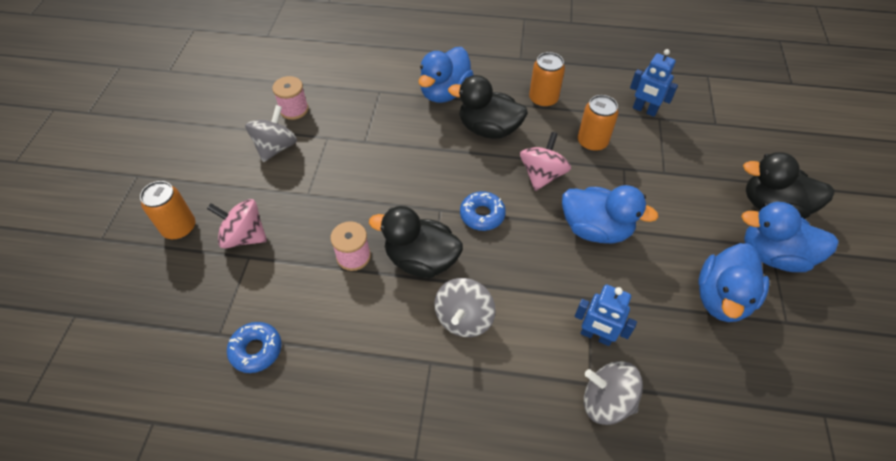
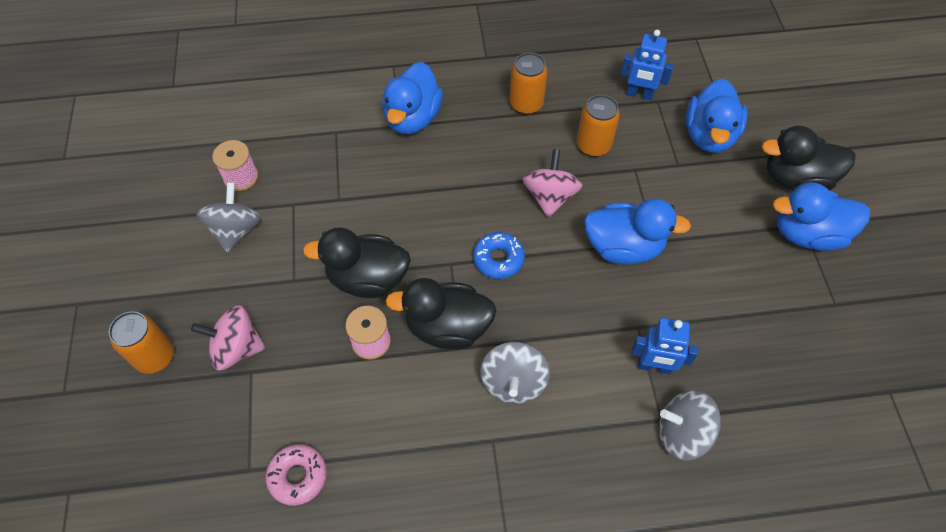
camera: 15 degrees left, 5 degrees up
blue donut [227,322,281,373] -> pink donut [266,444,327,506]
black duck [448,75,528,139] -> black duck moved to [303,227,411,298]
blue duck [699,243,769,322] -> blue duck moved to [686,79,747,153]

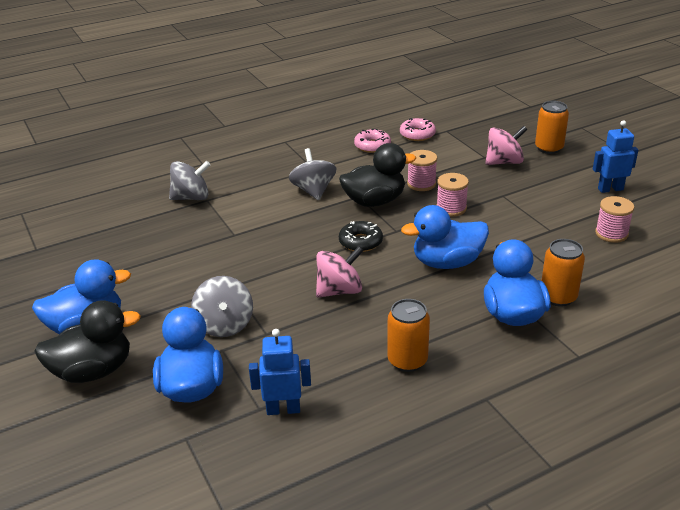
camera: 160 degrees right, 25 degrees down
grey spinning top [196,182,261,252] -> grey spinning top moved to [191,276,253,337]
black duck [303,227,411,298] -> pink spool [437,173,469,216]
blue donut [473,232,525,279] -> black donut [339,221,383,252]
pink spinning top [523,149,583,218] -> pink spinning top turned 105 degrees counterclockwise [316,246,364,298]
orange can [577,95,620,157] -> orange can moved to [542,239,585,307]
blue duck [584,199,691,264] -> blue duck moved to [401,205,489,269]
blue robot [631,318,699,374] -> blue robot moved to [593,120,638,193]
none -> pink donut [354,129,391,153]

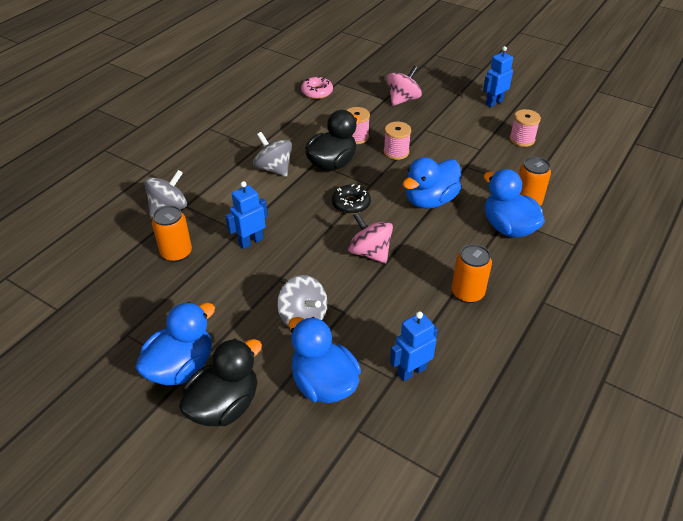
camera: 30 degrees left, 10 degrees up
pink spinning top [316,246,364,298] -> pink spinning top turned 75 degrees counterclockwise [348,212,393,264]
pink donut [354,129,391,153] -> none
orange can [535,101,569,154] -> orange can moved to [152,205,192,262]
none -> blue robot [225,181,268,249]

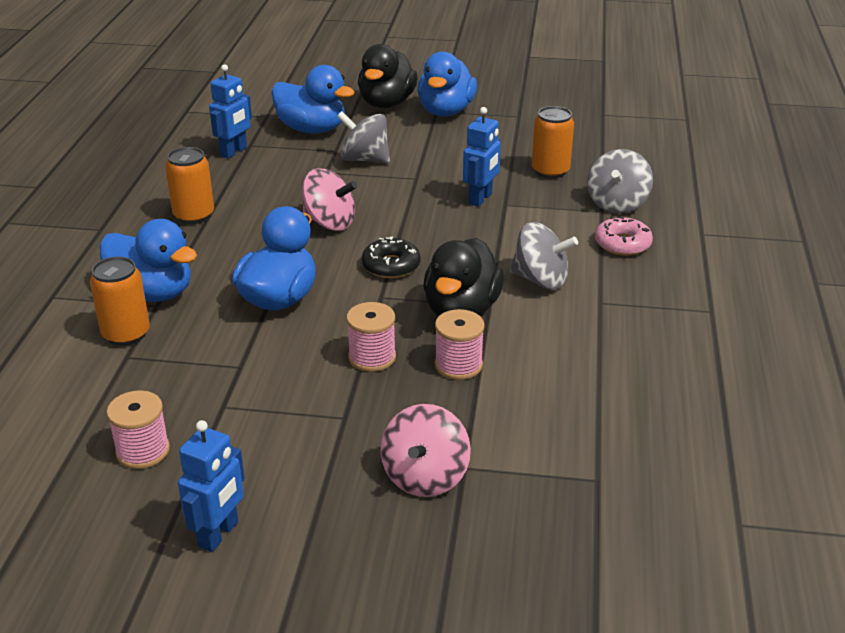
camera: 155 degrees right, 10 degrees down
pink donut [301,76,333,99] -> pink donut moved to [595,216,653,256]

